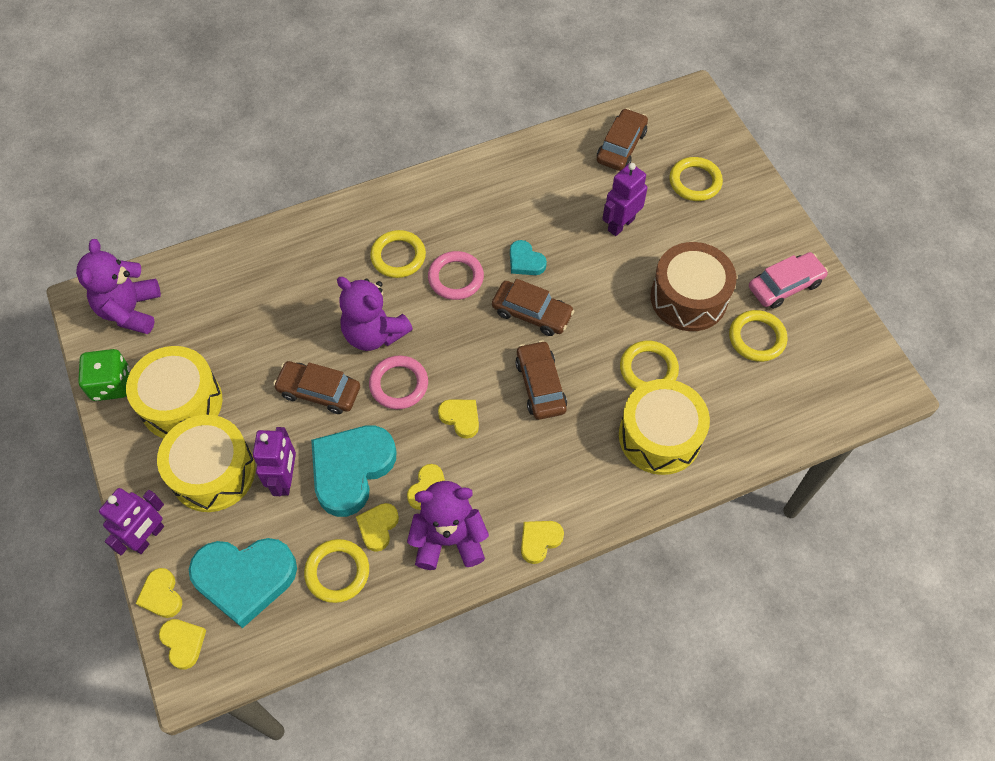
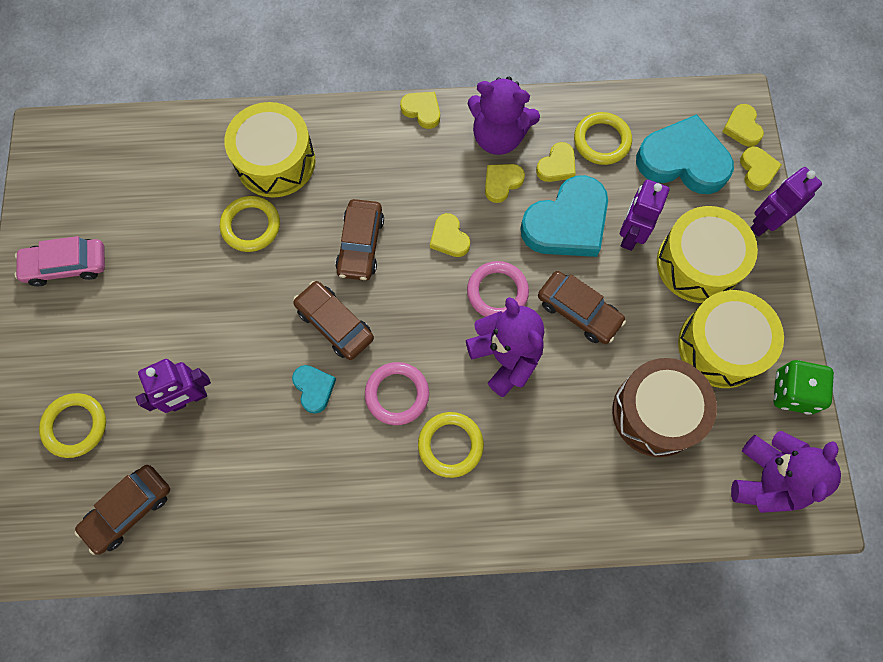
camera: 160 degrees left, 10 degrees up
yellow heart [521,521,564,564] -> yellow heart turned 120 degrees counterclockwise [400,92,440,129]
brown drum [650,242,736,331] -> brown drum moved to [612,358,717,457]
yellow ring [729,310,787,362] -> none

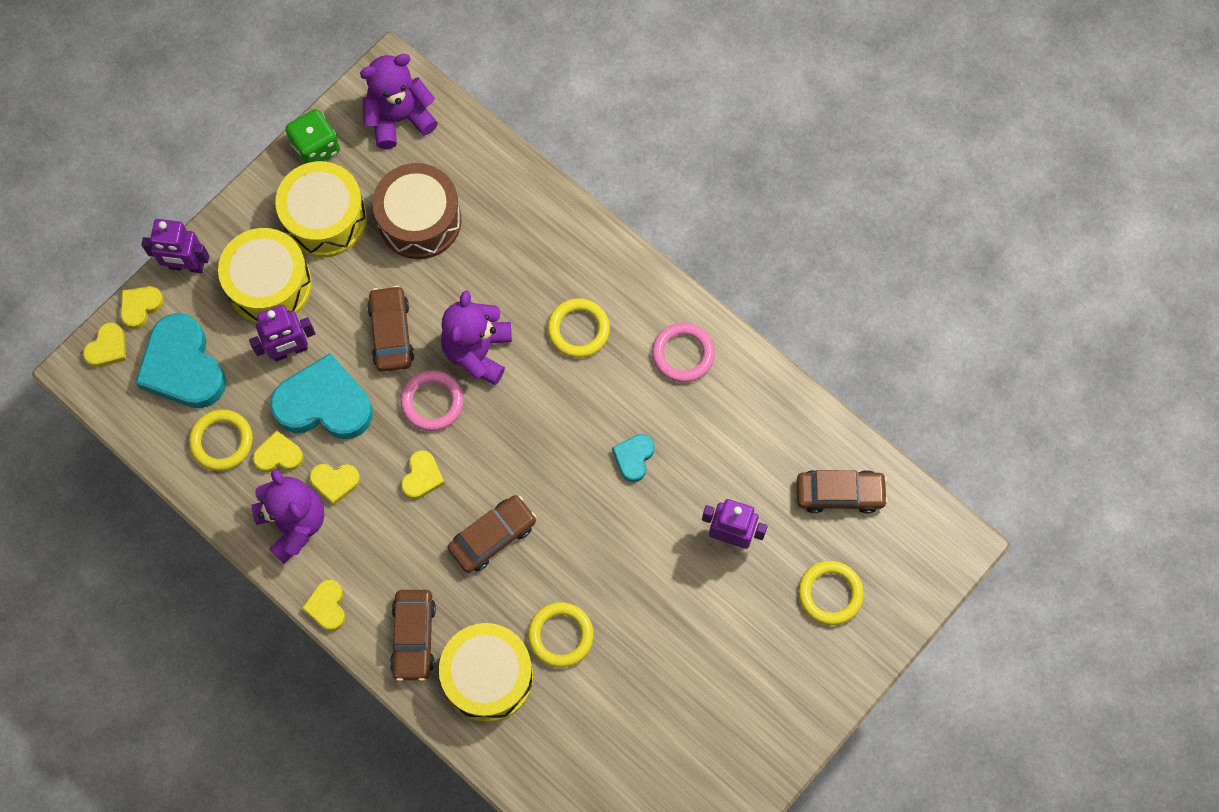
camera: 135 degrees left, 0 degrees up
pink car [14,236,105,286] -> none
brown car [293,281,374,360] -> brown car moved to [390,590,436,681]
pink ring [365,362,429,425] -> pink ring moved to [652,323,715,382]

